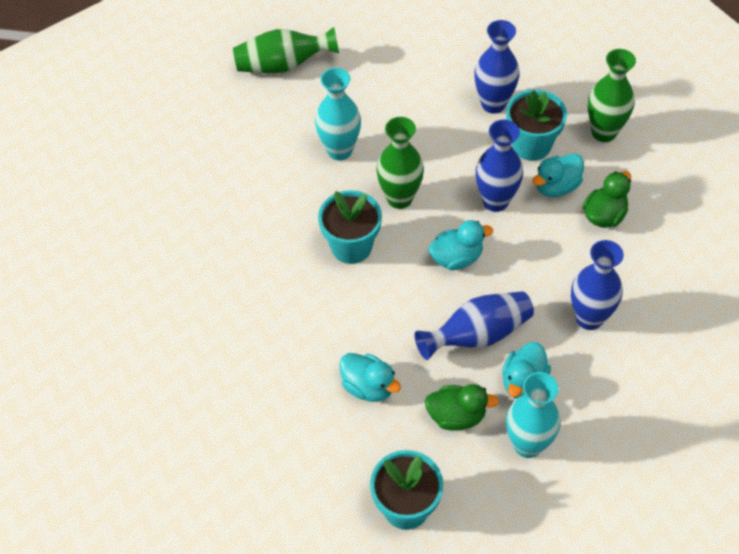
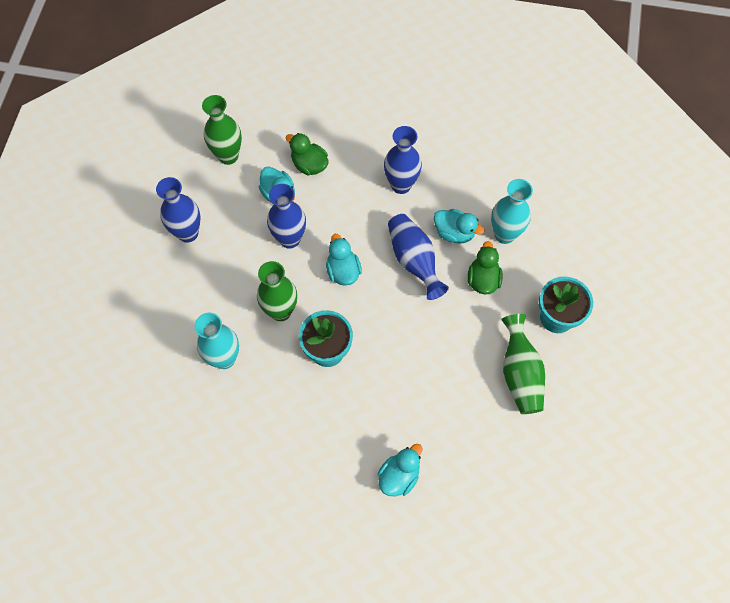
camera: 90 degrees left, 10 degrees up
green vase [233,27,339,73] -> green vase moved to [501,314,545,414]
turquoise duck [339,353,401,402] -> turquoise duck moved to [378,444,422,496]
turquoise flower pot [506,89,567,161] -> none

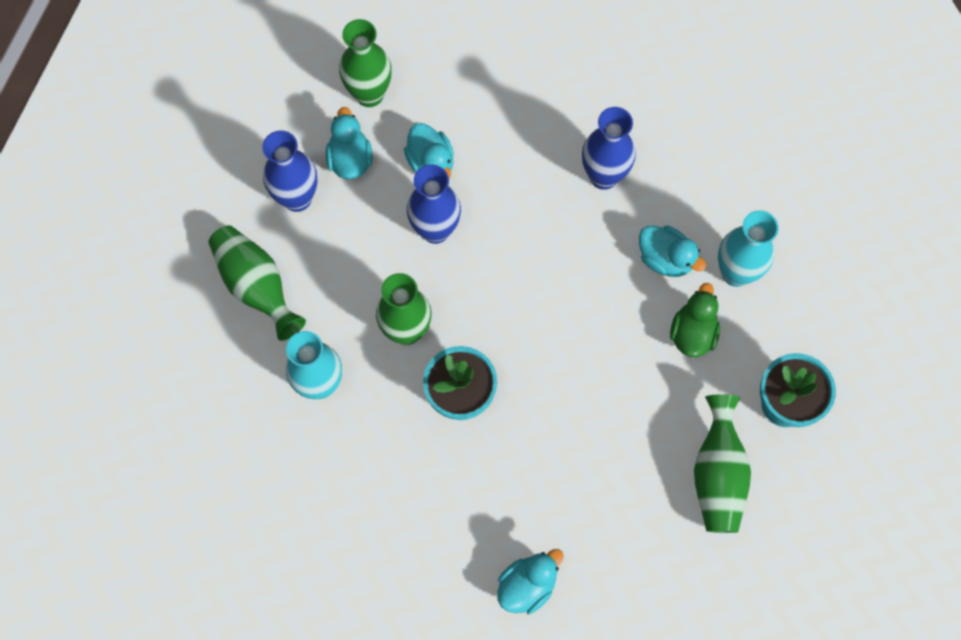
camera: 10 degrees right, 5 degrees up
green duck [286,133,329,175] -> none
turquoise duck [326,234,362,286] -> turquoise duck moved to [326,107,373,179]
blue vase [388,214,449,300] -> none
none -> green vase [208,225,306,341]

